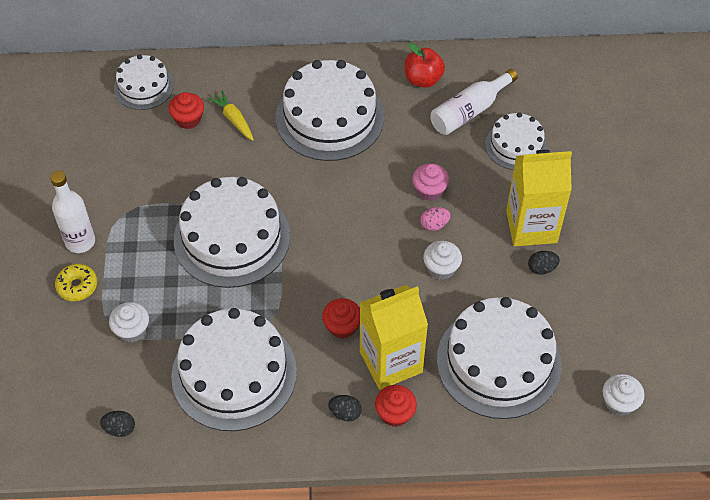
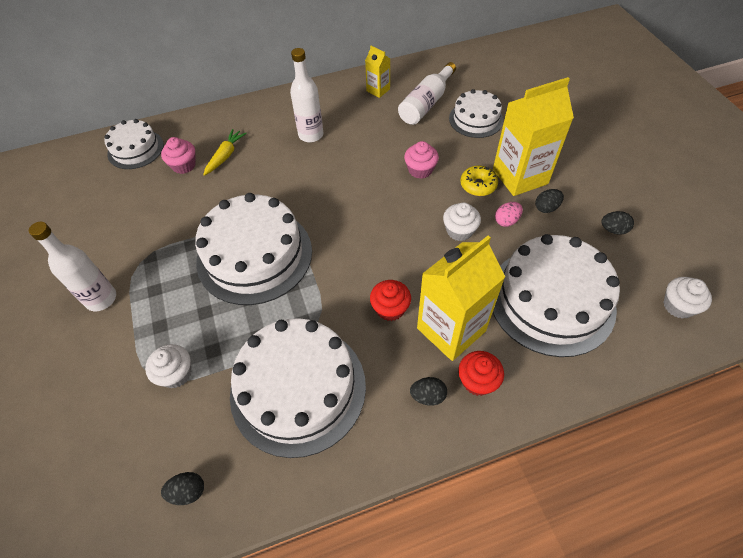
camera: 15 degrees left, 0 degrees up
yellow donut [55,264,97,301] -> yellow donut moved to [460,166,498,196]
red cupcake [169,92,204,129] -> pink cupcake [161,137,196,174]
yellow carrot [207,90,254,141] -> yellow carrot turned 75 degrees clockwise [203,129,247,176]
white cake [276,60,384,161] -> white bottle [290,48,323,142]
red apple [404,43,445,88] -> yellow carton [365,46,390,98]
pink egg [420,207,451,231] -> pink egg moved to [495,202,523,227]
none -> black egg [601,211,634,235]

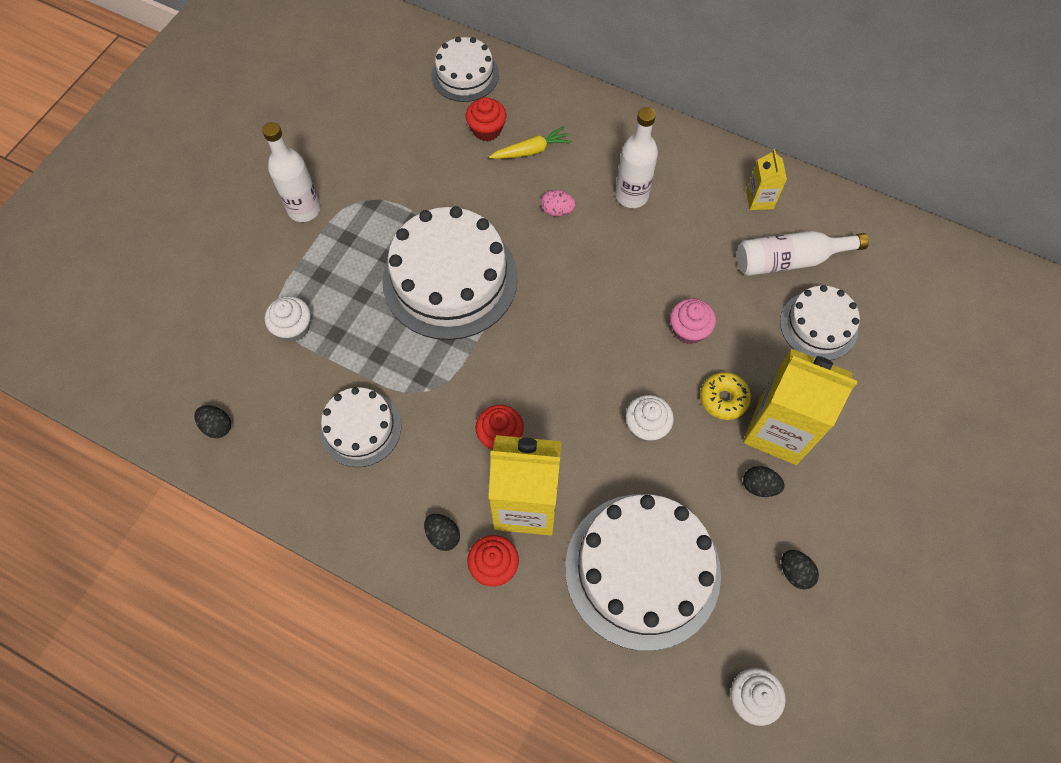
camera: 45 degrees right, 10 degrees up
pink cupcake [161,137,196,174] -> red cupcake [465,97,506,141]
white cake [230,318,366,458] -> white cake [320,387,401,467], size x0.56
pink egg [495,202,523,227] -> pink egg moved to [541,190,576,217]

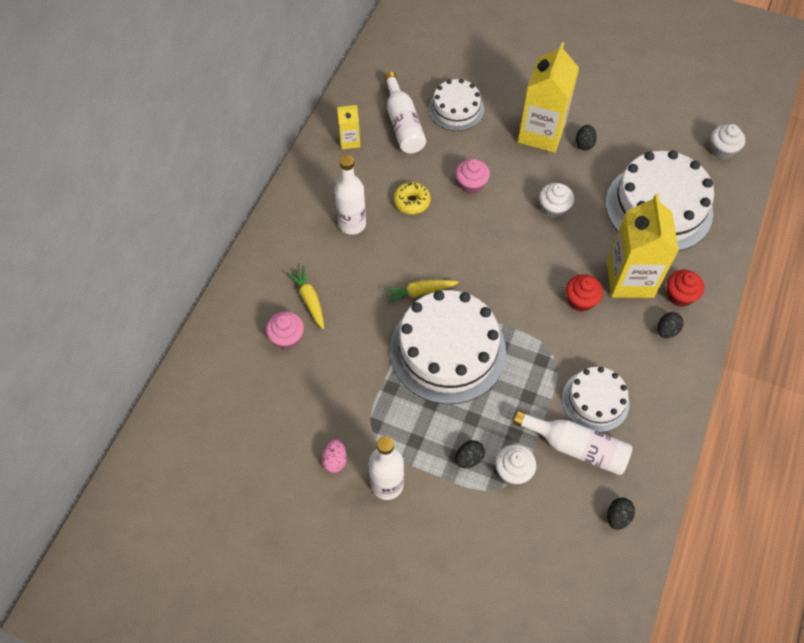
camera: 95 degrees left, 5 degrees down
white cake [432,37,499,102] -> none
red cupcake [465,97,506,141] -> pink cupcake [266,311,304,349]
pink egg [541,190,576,217] -> pink egg moved to [322,439,347,473]
yellow donut [700,372,751,420] -> yellow donut moved to [394,182,431,214]
black egg [781,550,819,590] -> black egg moved to [455,440,485,468]
none -> yellow carrot [384,280,459,304]
none -> white bottle [513,410,632,475]

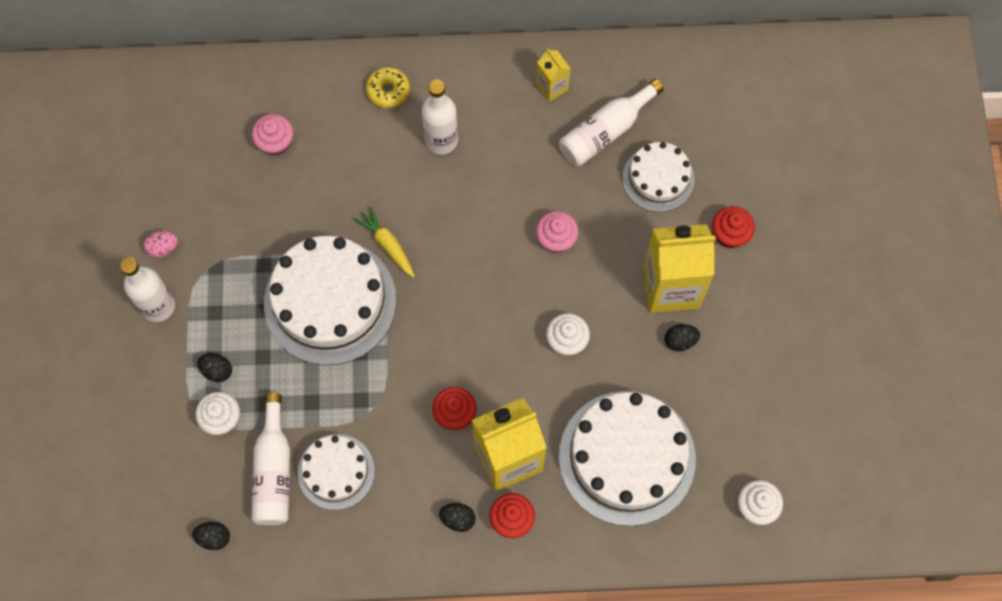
camera: 65 degrees right, 10 degrees up
yellow carrot [287,266,324,329] -> none
yellow donut [394,182,431,214] -> yellow donut moved to [366,67,410,108]
none -> red cupcake [712,206,755,248]

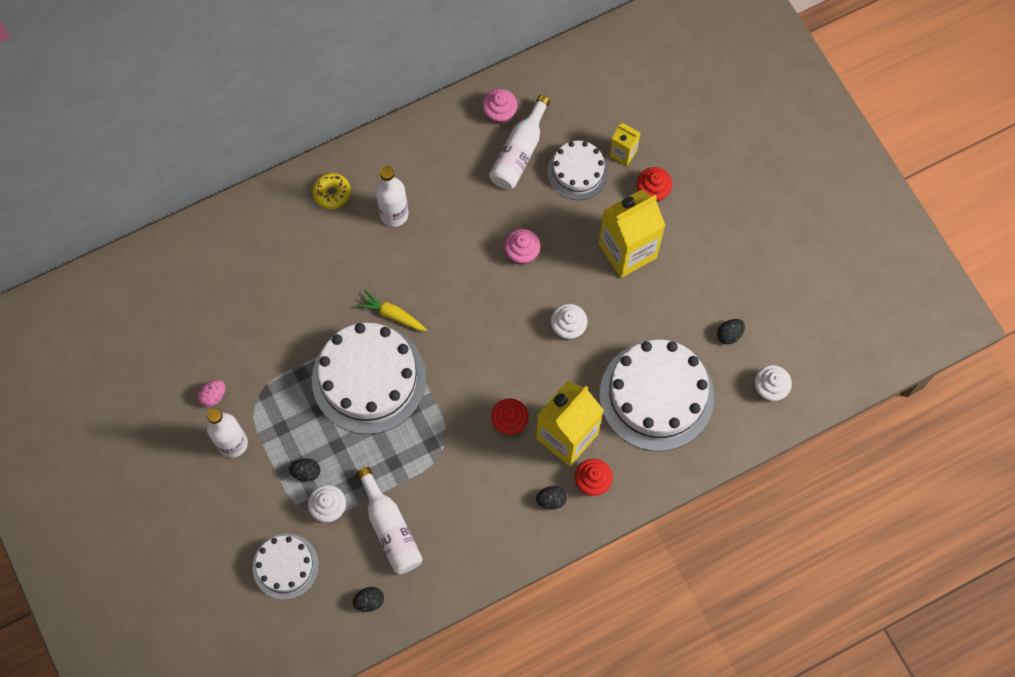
camera: 25 degrees left, 0 degrees up
pink cupcake [252,114,293,156] -> pink cupcake moved to [482,89,517,124]
white cake [298,434,375,510] -> white cake moved to [253,534,319,600]
yellow carton [536,49,571,102] -> yellow carton moved to [610,123,640,166]
black egg [665,324,700,351] -> black egg moved to [717,319,745,344]

